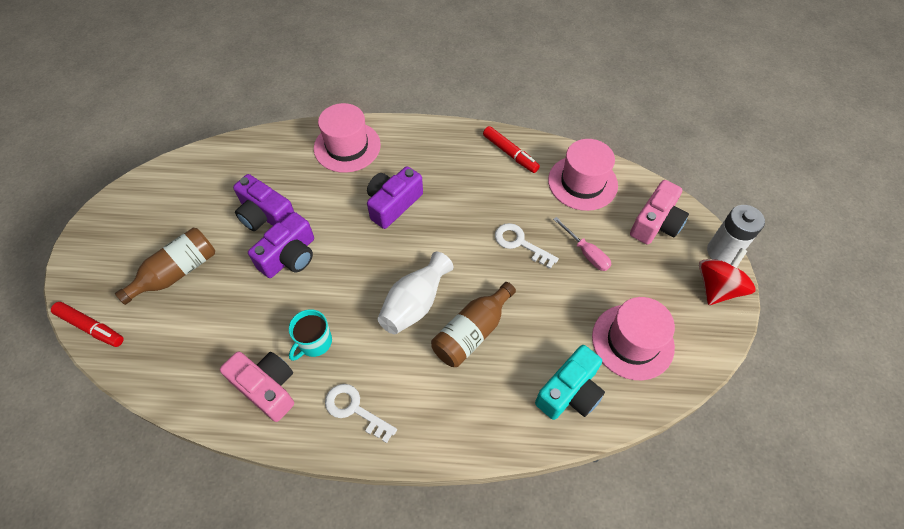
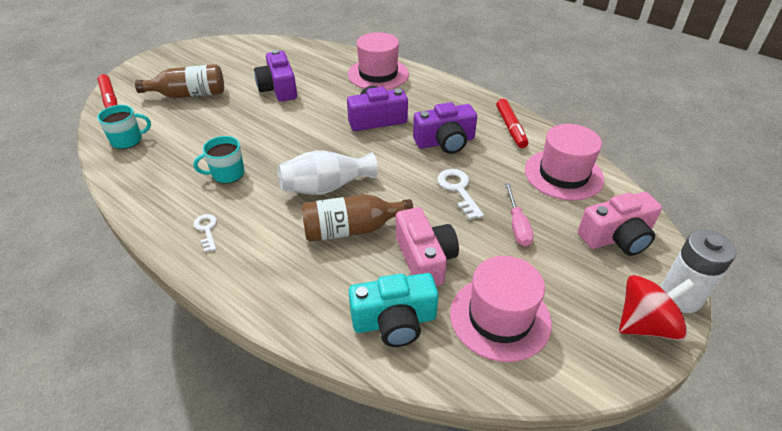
camera: 35 degrees right, 15 degrees down
pink camera [220,351,294,422] -> pink camera moved to [396,207,459,287]
purple camera [248,212,314,278] -> purple camera moved to [413,102,477,154]
white key [325,384,397,443] -> white key [193,214,217,252], size x0.66
none -> turquoise mug [97,105,151,149]

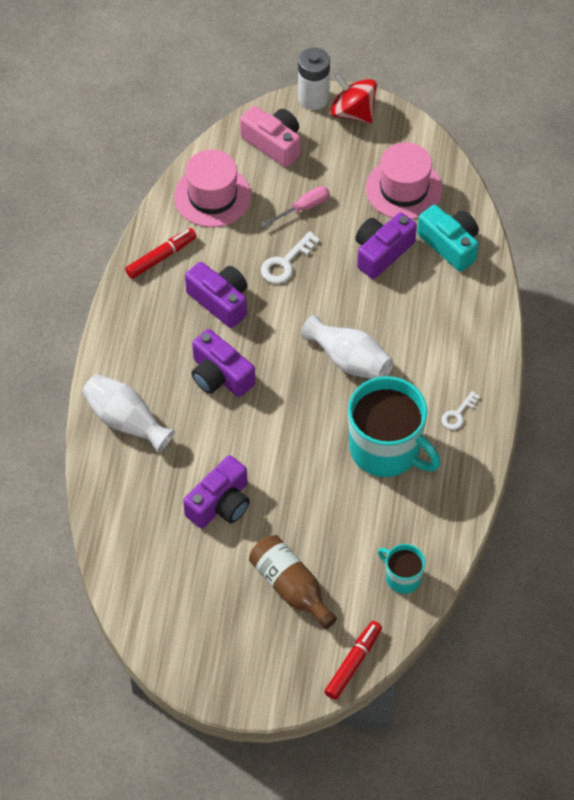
camera: 120 degrees left, 15 degrees up
turquoise mug [193,136,245,184] -> turquoise mug [348,376,441,477], size x2.05
brown bottle [301,194,414,242] -> none
pink hat [348,32,409,90] -> white vase [82,374,175,453]
pink camera [396,207,459,287] -> purple camera [355,212,417,279]

